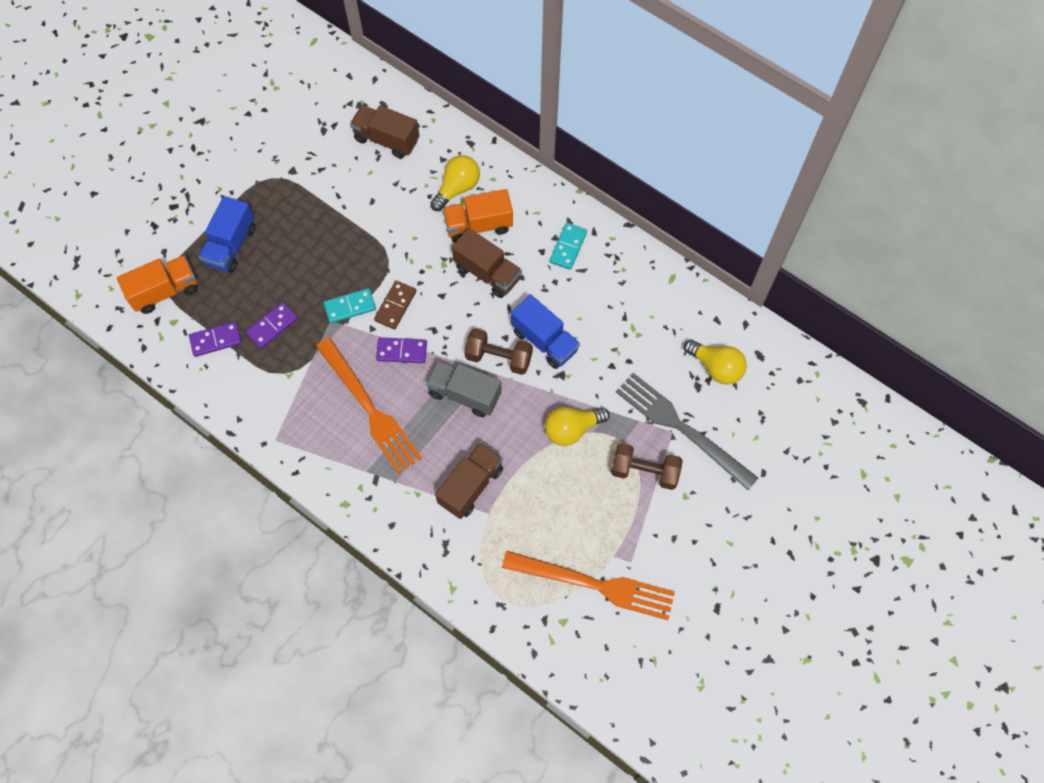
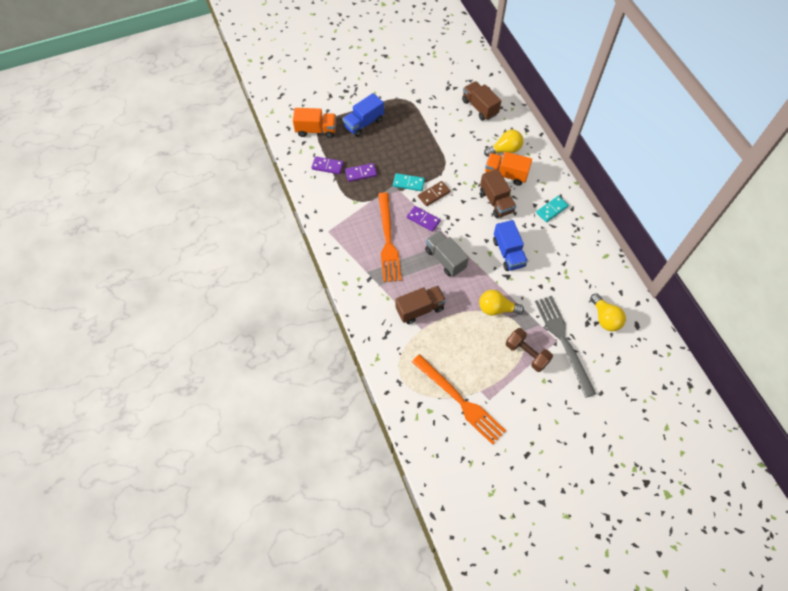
camera: 30 degrees right, 5 degrees down
brown dumbbell [464,328,533,375] -> none

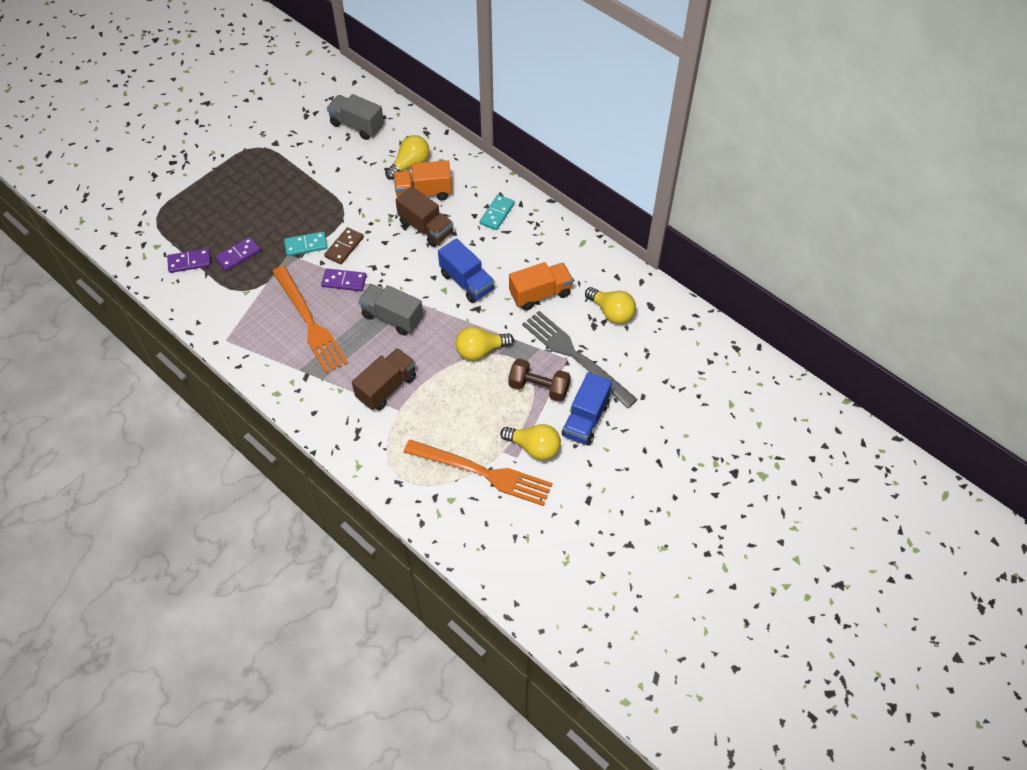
camera: 25 degrees left, 5 degrees down
orange truck [293,108,336,138] -> orange truck moved to [509,262,573,311]
blue truck [343,93,384,137] -> blue truck moved to [562,372,612,446]
brown truck [462,81,501,121] -> grey truck [327,94,384,140]
none -> yellow light bulb [500,424,561,460]

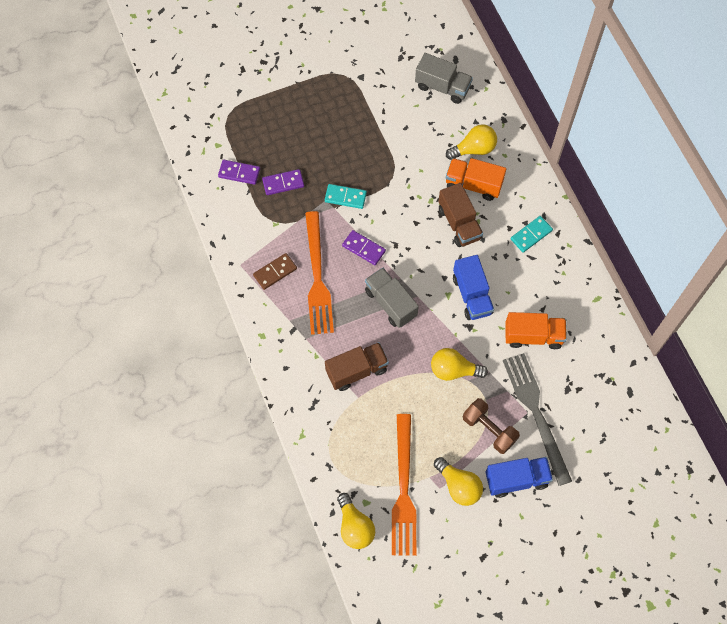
camera: 25 degrees right, 10 degrees up
brown domino [324,227,364,264] -> brown domino moved to [253,253,297,290]
grey truck [327,94,384,140] -> grey truck turned 150 degrees clockwise [415,53,473,104]
orange fork [404,439,553,506] -> orange fork turned 45 degrees clockwise [392,414,416,556]
blue truck [562,372,612,446] -> blue truck turned 150 degrees counterclockwise [485,457,553,498]
yellow light bulb [585,287,636,324] -> yellow light bulb moved to [337,493,375,549]

